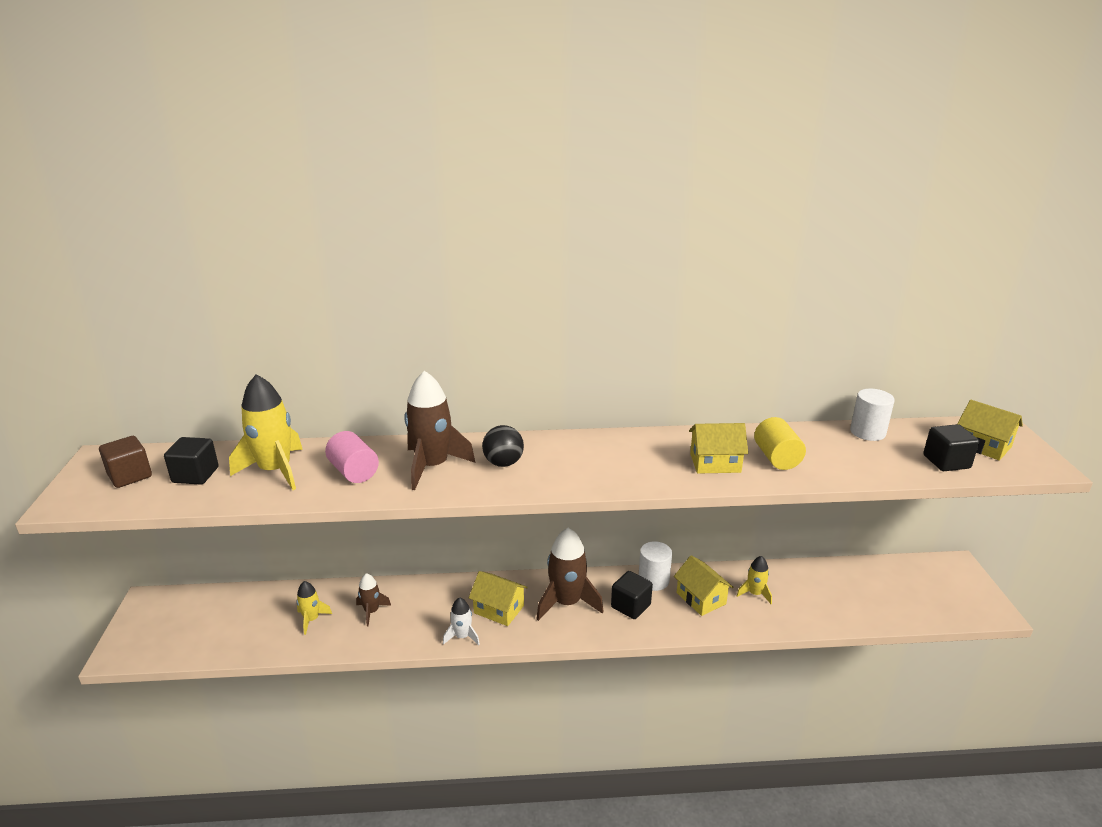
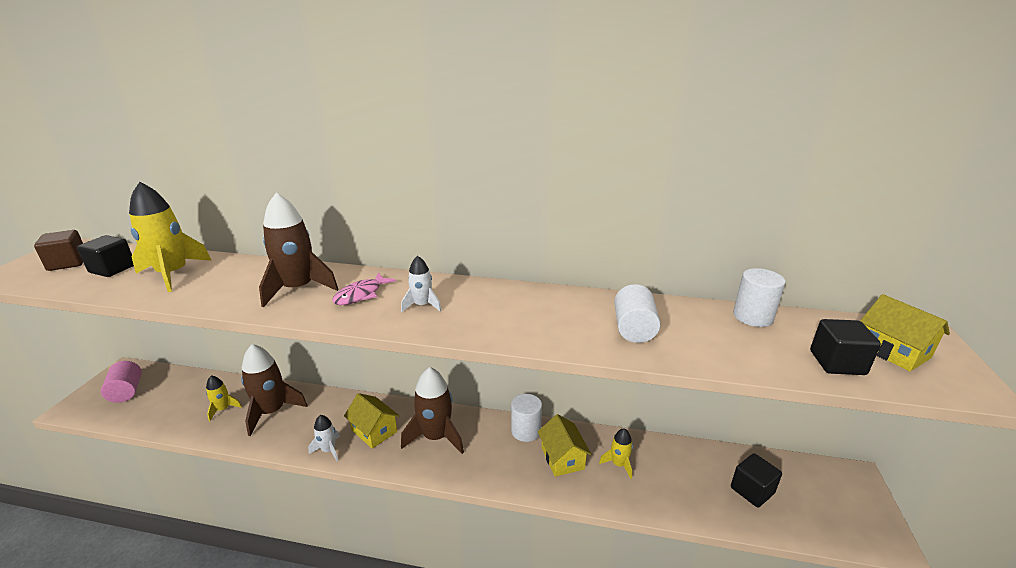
camera: 15 degrees right, 0 degrees up
pink cylinder [325,431,379,483] -> pink cylinder moved to [101,361,142,403]
brown rocket [356,573,391,626] -> brown rocket [241,344,308,436], size x1.91
black ball [482,425,524,467] -> pink fish [332,273,396,305]
black cube [611,571,653,619] -> black cube moved to [731,453,782,507]
yellow house [689,423,748,474] -> none
yellow cylinder [754,417,806,470] -> white cylinder [614,284,660,343]
none -> white rocket [401,256,441,312]

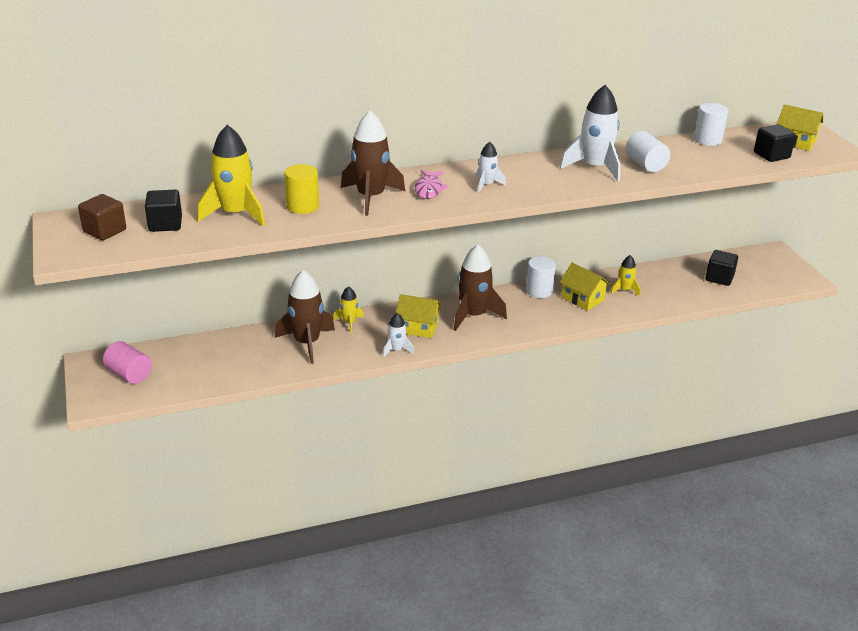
camera: 30 degrees left, 5 degrees up
yellow rocket [206,375,242,421] -> yellow rocket moved to [333,286,364,333]
none -> yellow cylinder [284,164,319,214]
none -> white rocket [560,85,621,181]

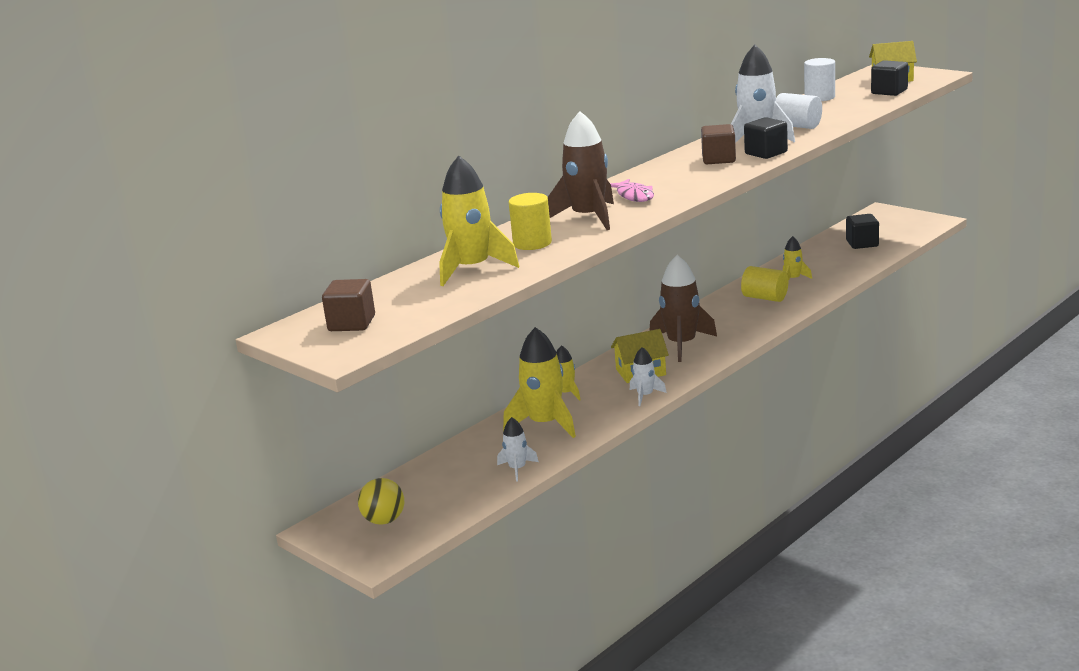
camera: 25 degrees left, 10 degrees down
pink cylinder [103,341,152,384] -> yellow ball [358,478,404,525]
black cube [145,190,182,232] -> black cube moved to [744,117,788,159]
brown rocket [275,270,335,364] -> yellow rocket [503,327,576,438]
white rocket [476,142,506,193] -> white rocket moved to [497,417,539,482]
white cylinder [526,256,556,298] -> none
yellow house [560,263,610,311] -> yellow cylinder [741,266,788,302]
none -> brown cube [701,124,736,164]

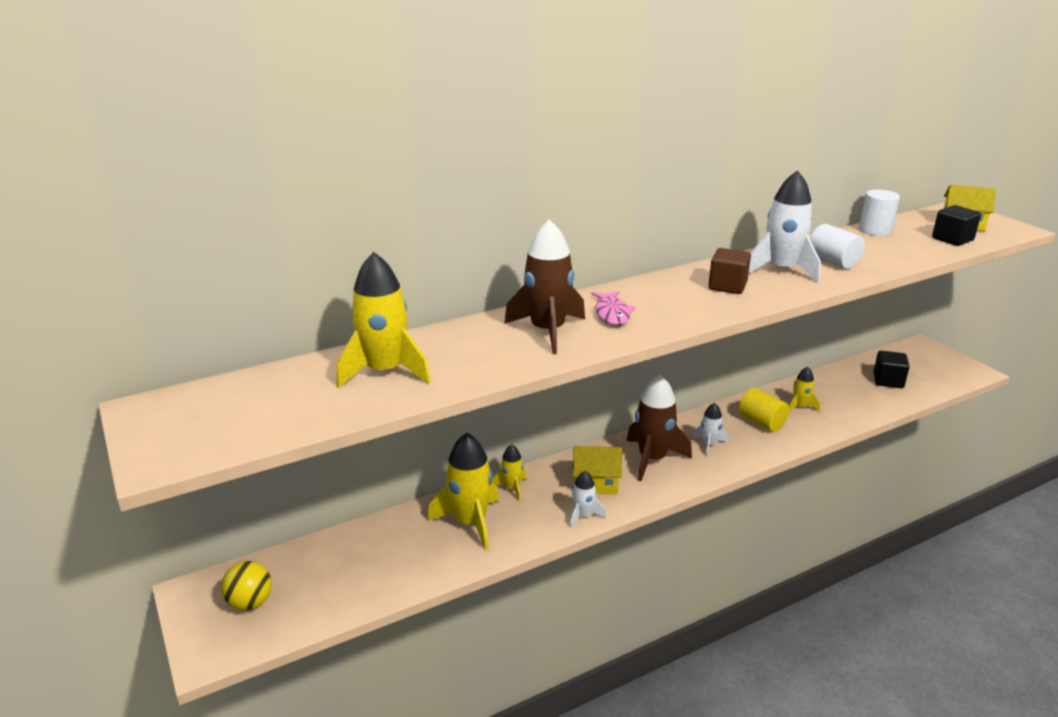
camera: 15 degrees right, 5 degrees up
brown cube [322,279,375,331] -> none
white rocket [497,417,539,482] -> white rocket moved to [693,403,728,456]
yellow cylinder [509,193,552,250] -> none
black cube [744,117,788,159] -> none

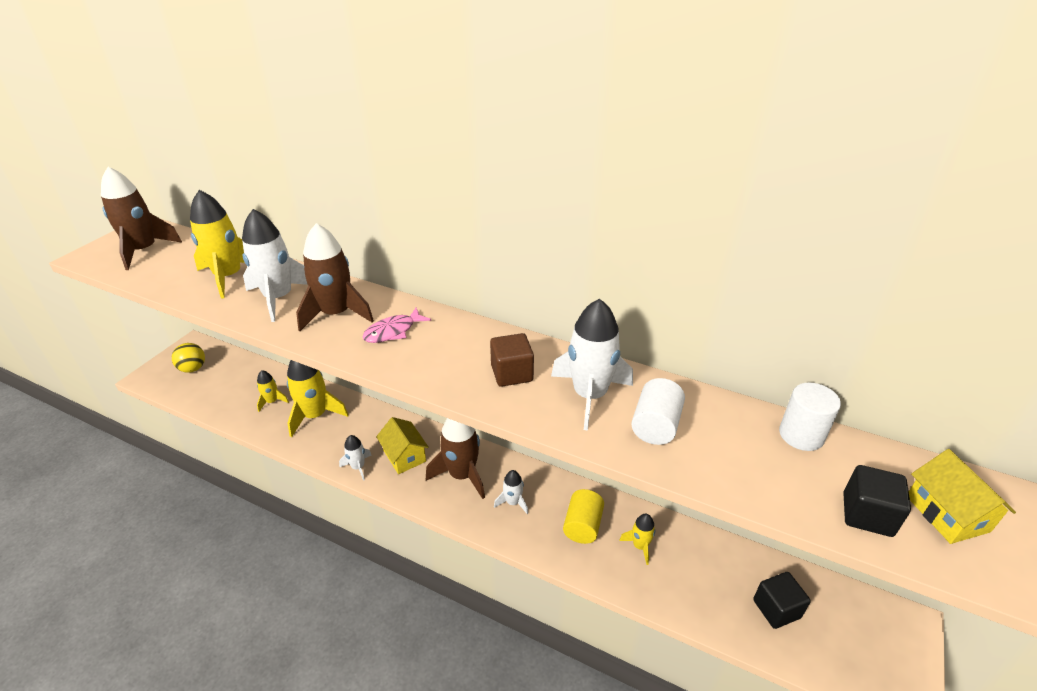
camera: 55 degrees right, 10 degrees up
yellow rocket [492,444,527,502] -> yellow rocket moved to [257,370,289,412]
none -> brown rocket [101,167,182,270]
none -> white rocket [242,209,308,322]

